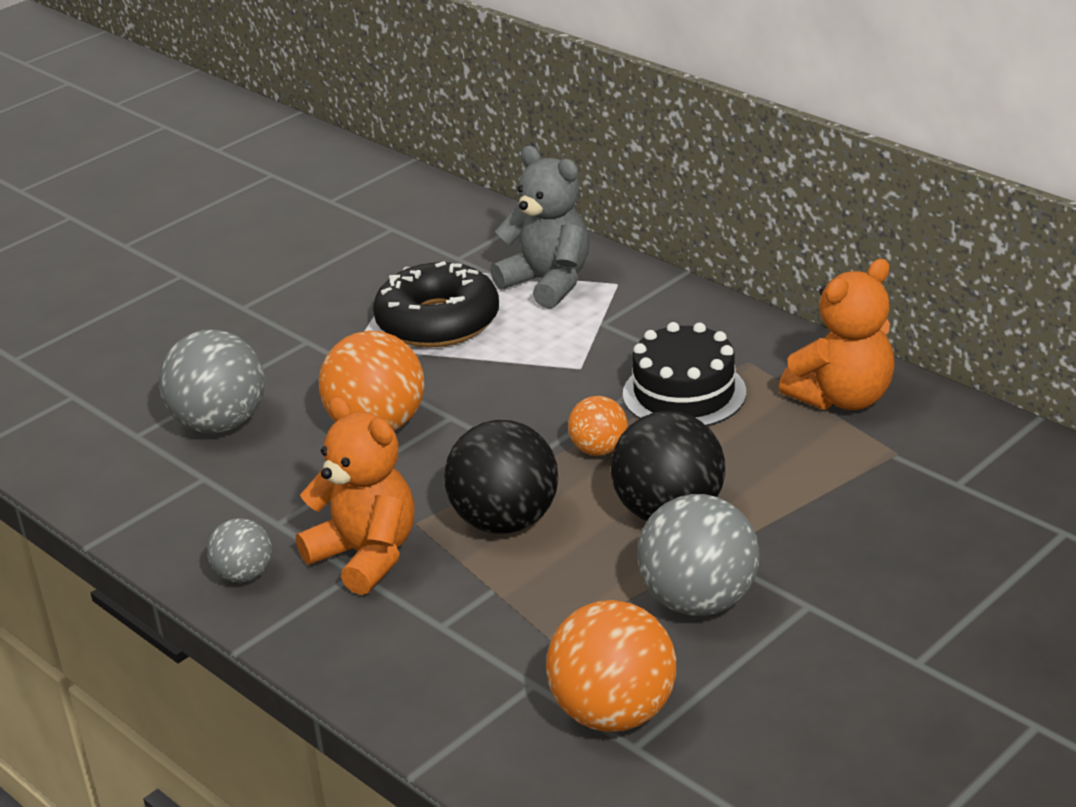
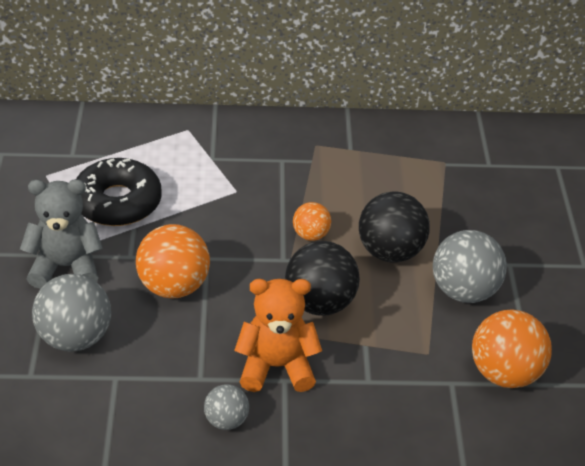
camera: 50 degrees left, 10 degrees up
grey teddy bear [490,146,589,309] -> grey teddy bear moved to [20,179,103,289]
black cake [623,322,746,426] -> none
orange teddy bear [779,259,895,410] -> none

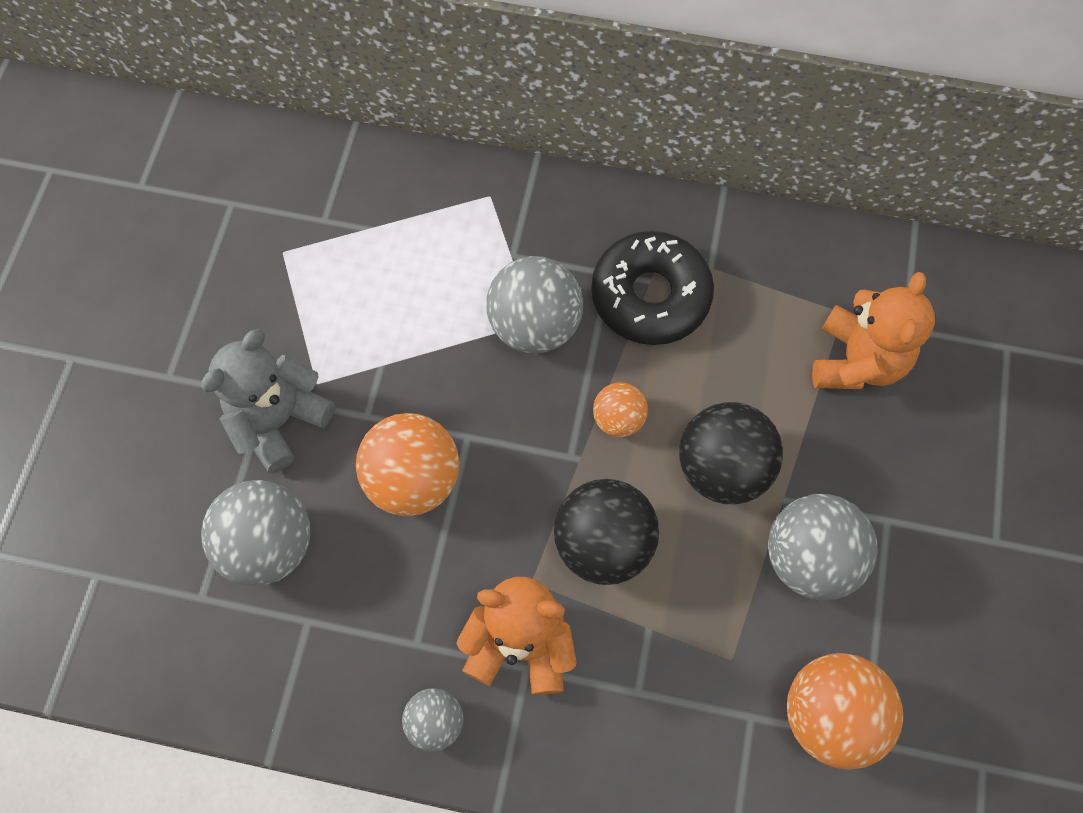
camera: 15 degrees right, 25 degrees up
grey teddy bear [20,179,103,289] -> grey teddy bear turned 60 degrees counterclockwise [201,329,335,473]
black donut [76,158,162,226] -> black donut moved to [591,231,714,345]
none -> grey ball [486,256,583,354]
none -> orange teddy bear [812,272,935,389]

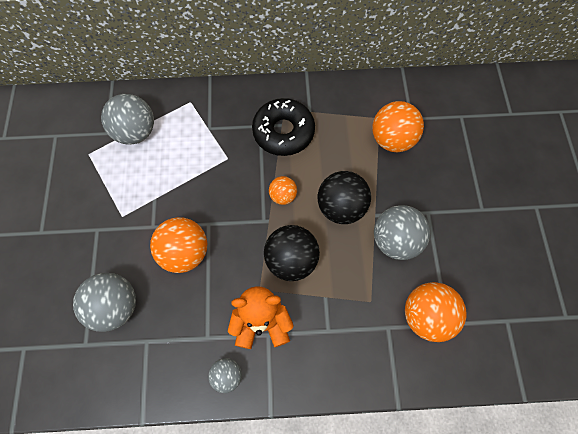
camera: 15 degrees left, 0 degrees up
grey teddy bear [201,329,335,473] -> none
grey ball [486,256,583,354] -> grey ball moved to [101,94,154,145]
orange teddy bear [812,272,935,389] -> orange ball [372,101,424,152]

